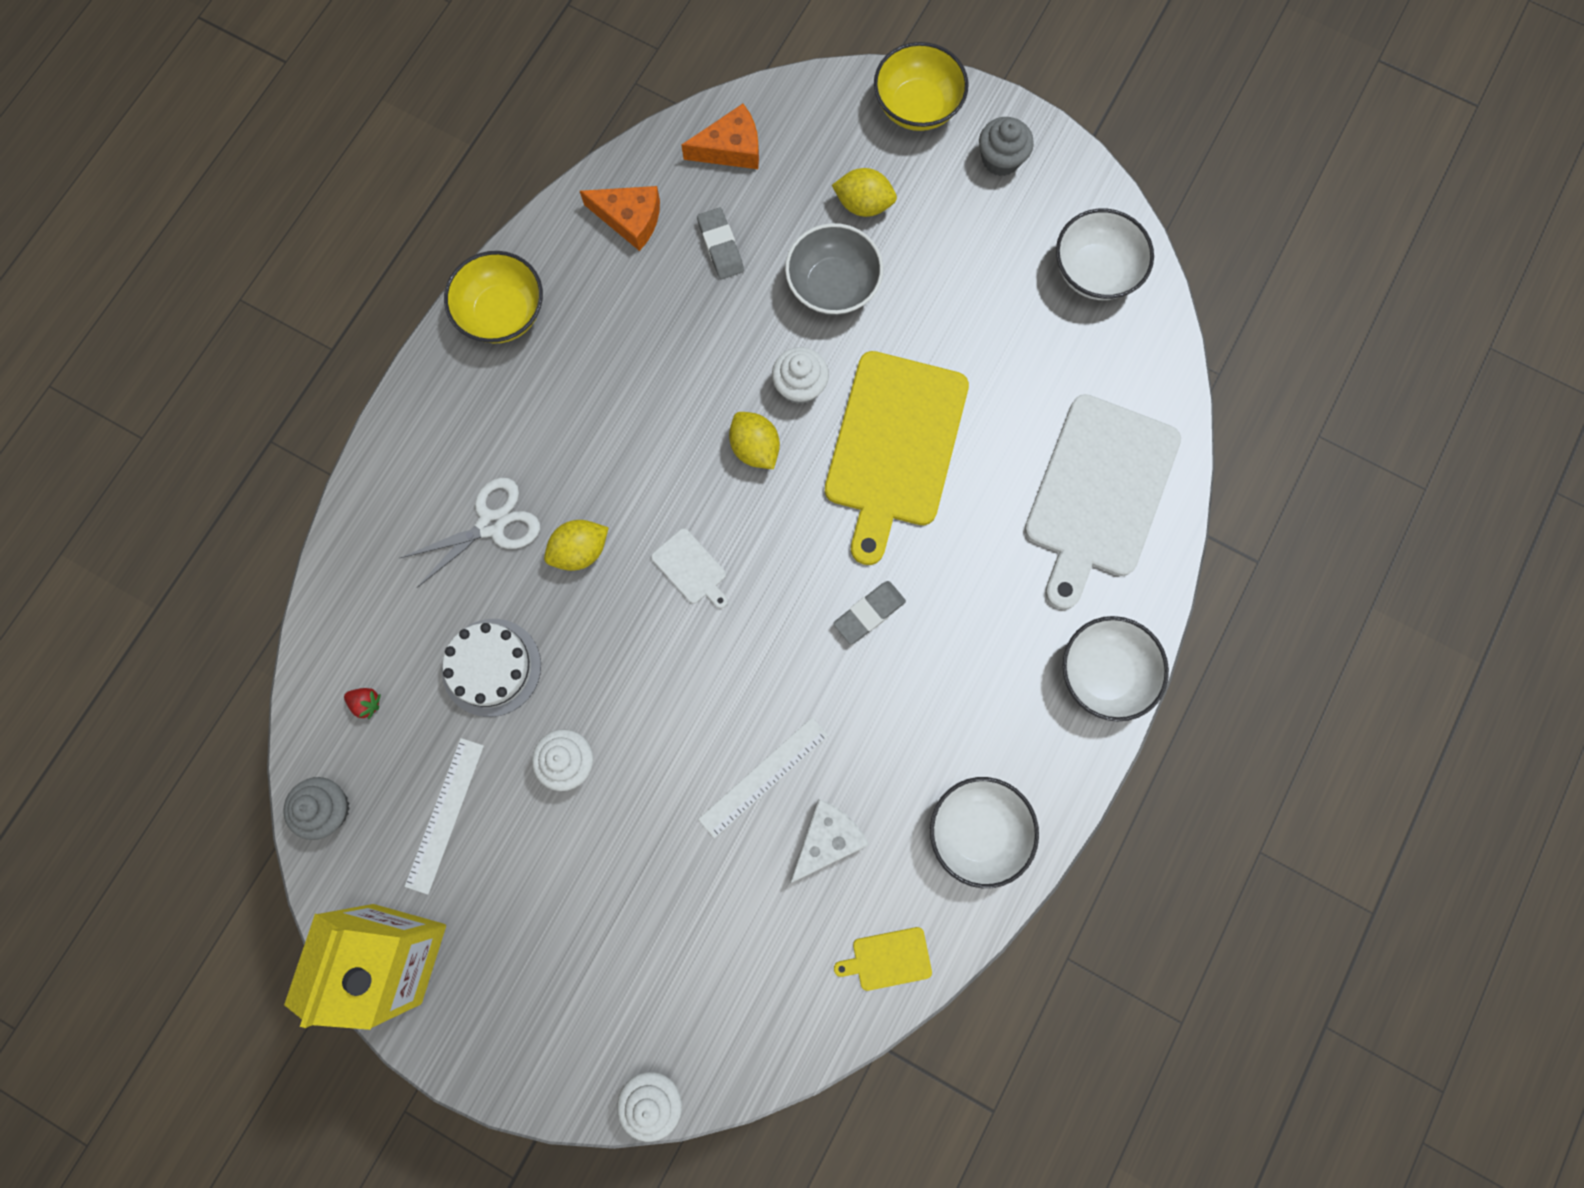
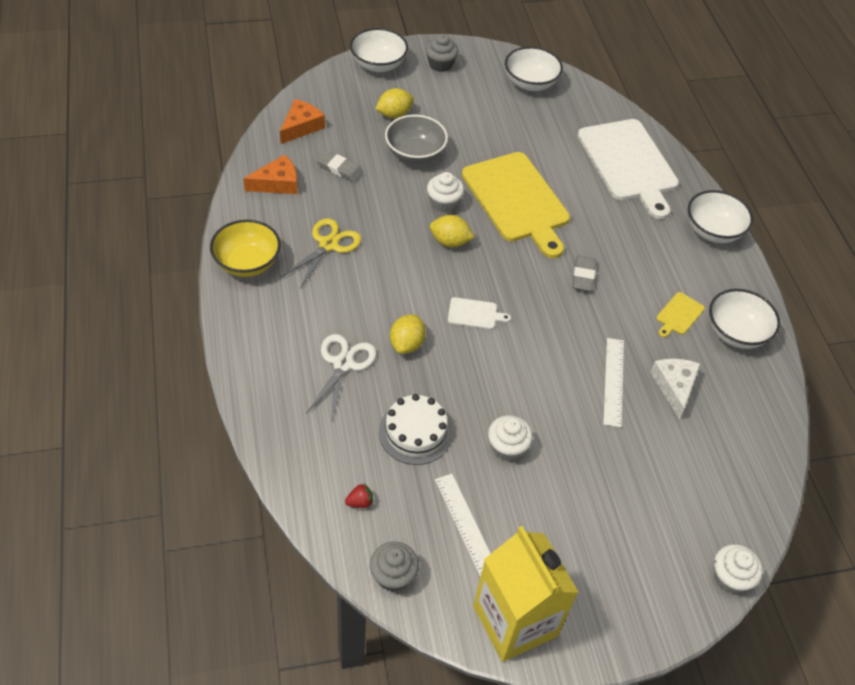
camera: 45 degrees left, 25 degrees down
yellow cutting board [834,927,932,991] -> yellow cutting board moved to [656,292,705,337]
yellow bowl [874,42,969,131] -> white bowl [350,28,408,72]
none -> yellow scissors [280,218,361,288]

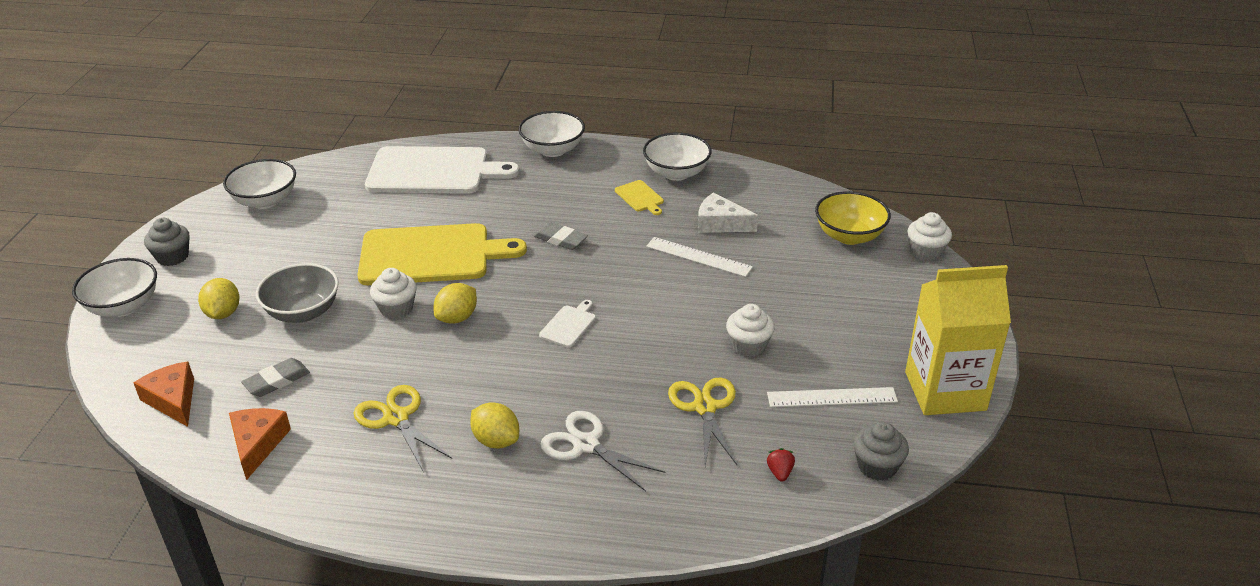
camera: 65 degrees left, 15 degrees down
yellow bowl [210,220,281,277] -> yellow bowl moved to [815,191,891,245]
white cake [379,394,453,465] -> yellow scissors [668,378,737,466]
yellow lemon [390,315,426,354] -> yellow lemon moved to [470,402,519,448]

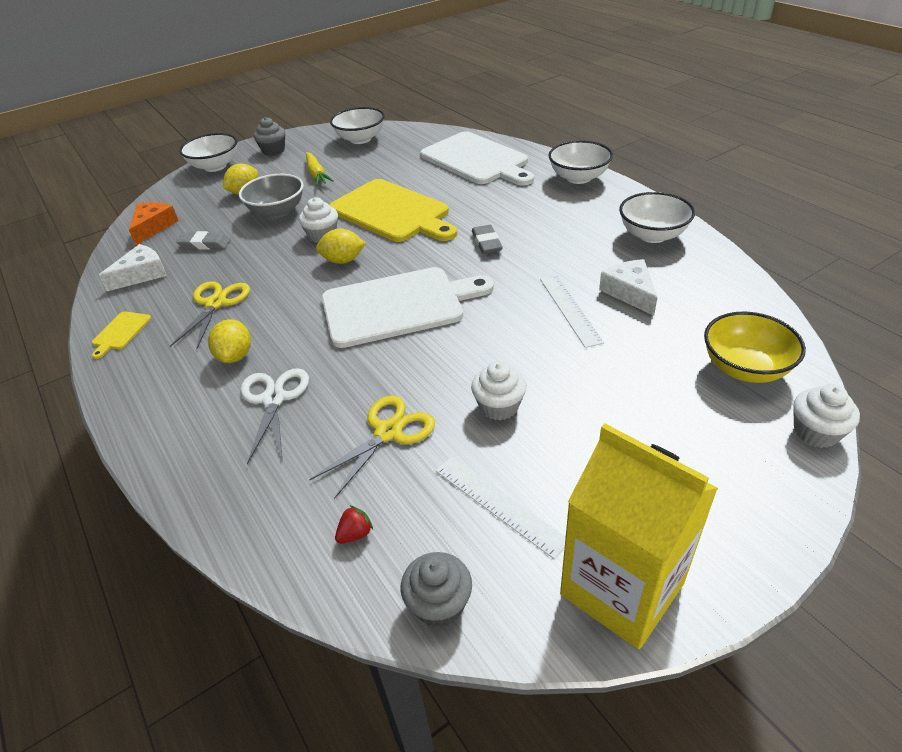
camera: 50 degrees right, 5 degrees up
orange cheese [229,408,291,480] -> white cheese [99,244,167,291]
white cutting board [539,300,596,348] -> white cutting board [322,267,494,348], size x2.48
yellow cutting board [615,180,664,215] -> yellow cutting board moved to [92,311,151,359]
none -> yellow carrot [306,152,334,186]

